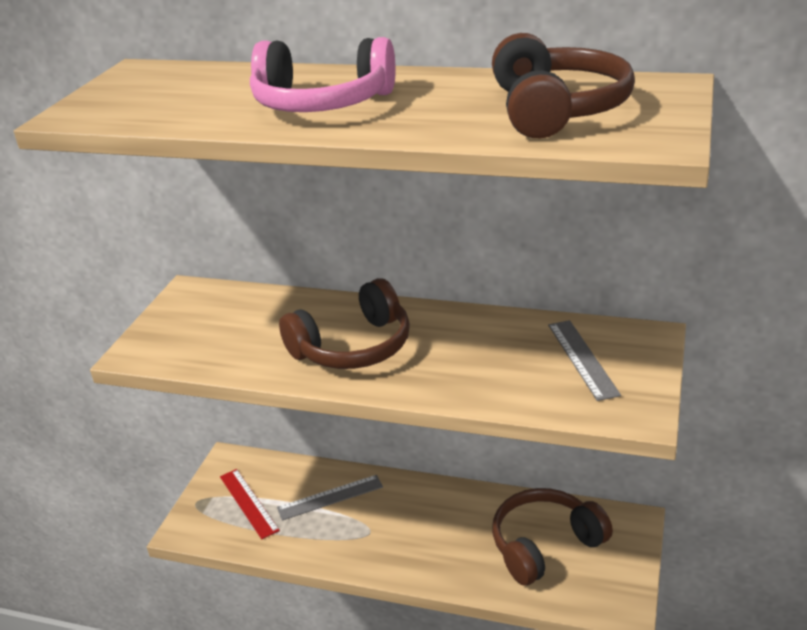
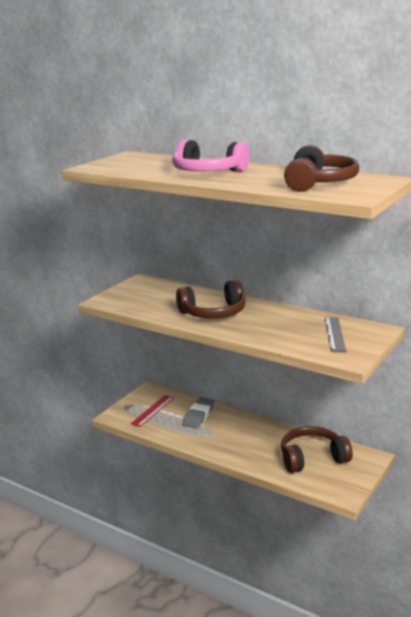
camera: 15 degrees right, 10 degrees down
red ruler [220,469,280,539] -> red ruler turned 45 degrees clockwise [131,395,174,427]
grey ruler [277,475,383,521] -> grey eraser [182,397,215,428]

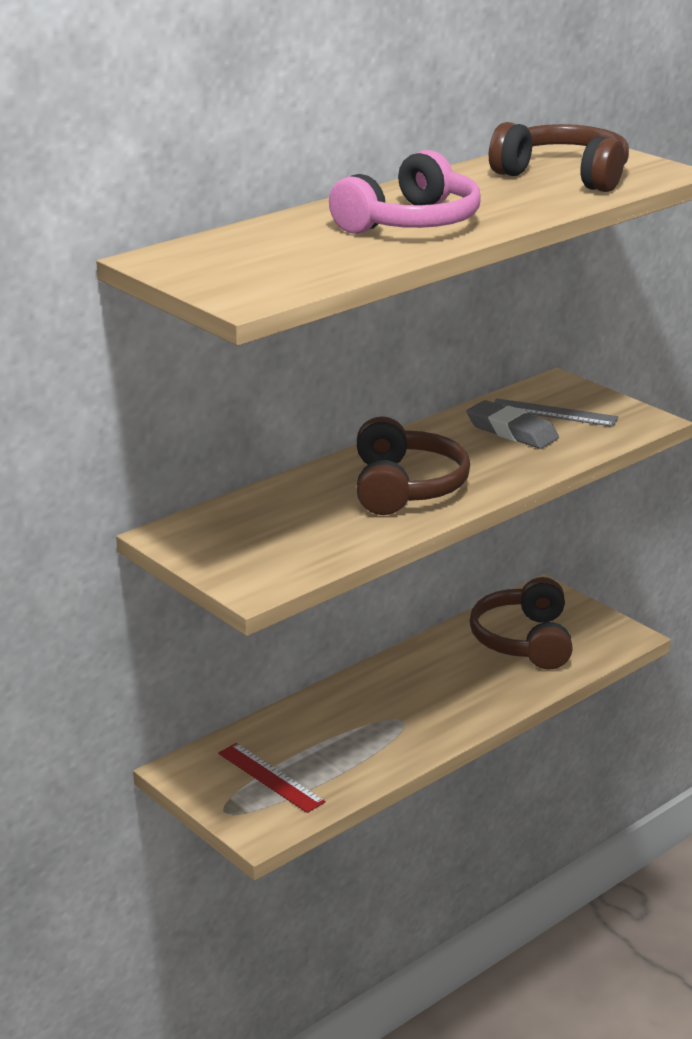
camera: 75 degrees left, 5 degrees up
grey eraser [182,397,215,428] -> grey eraser moved to [467,400,559,449]

